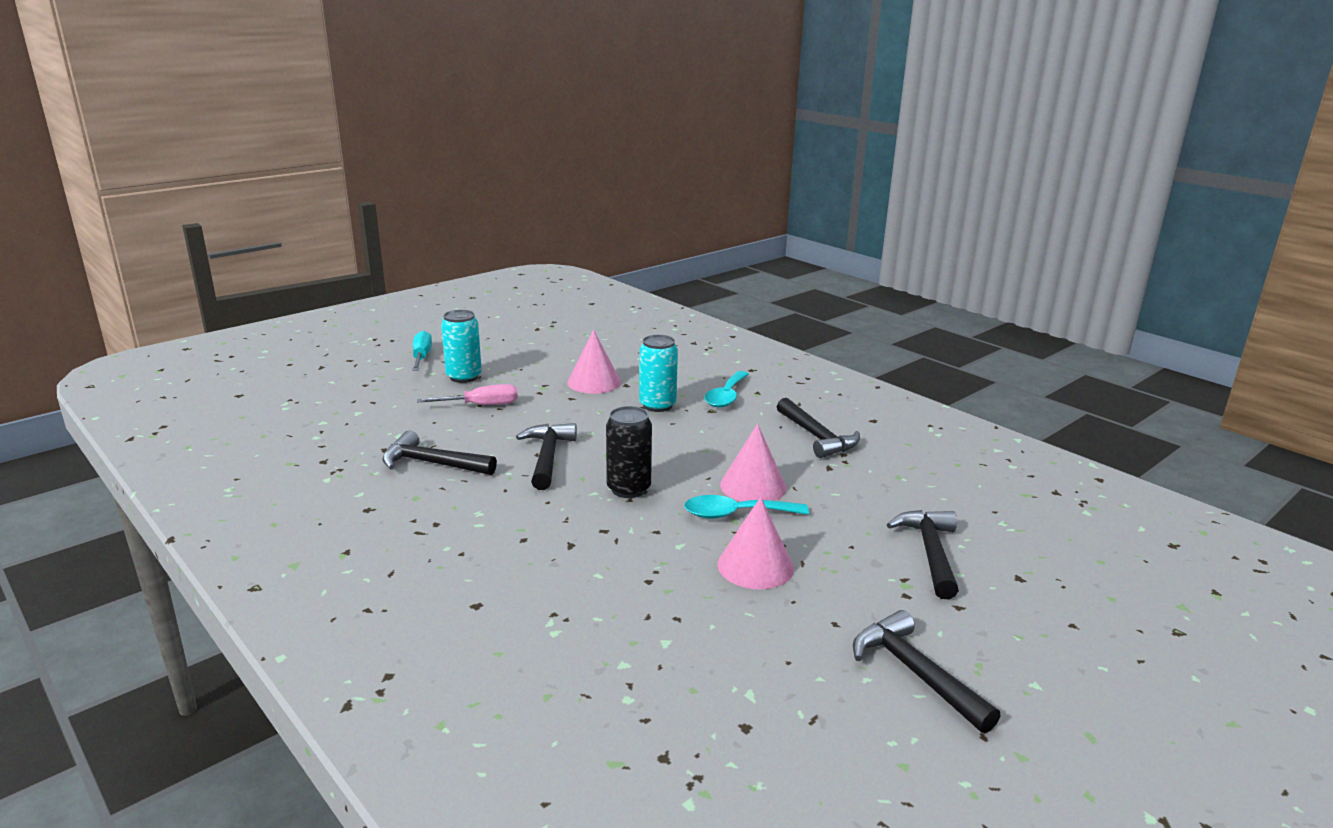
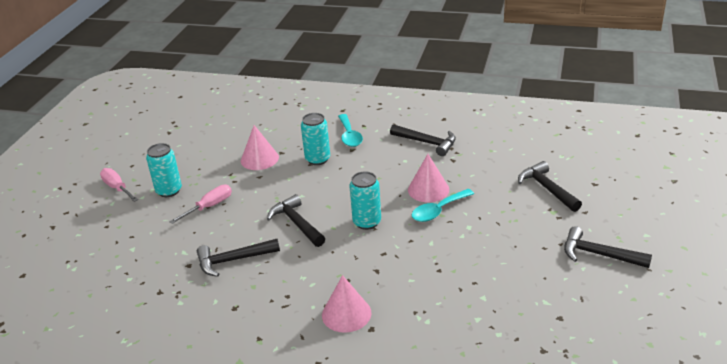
camera: 30 degrees left, 10 degrees up
turquoise screwdriver [412,331,432,371] -> pink screwdriver [100,168,138,202]
black can [606,406,652,498] -> turquoise can [349,171,381,230]
pink cone [718,497,794,589] -> pink cone moved to [322,275,371,333]

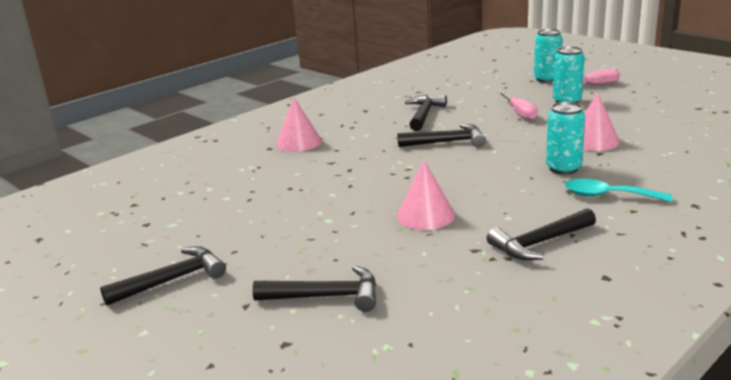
camera: 120 degrees right, 10 degrees down
turquoise can [349,171,381,230] -> turquoise can moved to [534,29,562,83]
turquoise spoon [411,189,474,222] -> none

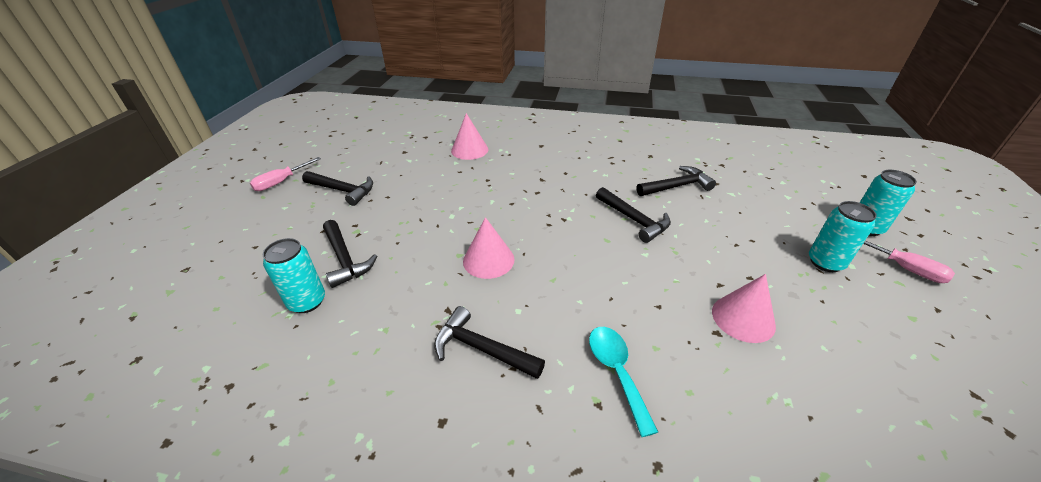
camera: 55 degrees right, 15 degrees up
pink cone [276,97,322,152] -> pink cone moved to [451,113,488,160]
pink screwdriver [498,91,538,120] -> pink screwdriver moved to [250,157,321,191]
turquoise can [546,102,585,175] -> turquoise can moved to [263,238,325,313]

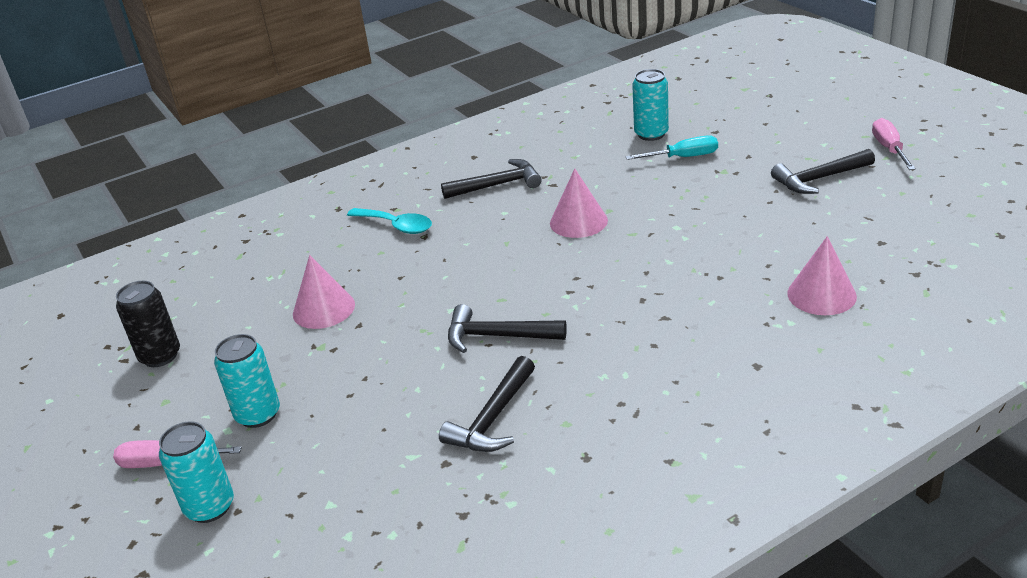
camera: 140 degrees right, 5 degrees down
black hammer [323,220,377,288] -> turquoise screwdriver [625,135,718,160]
none -> black can [116,281,180,367]

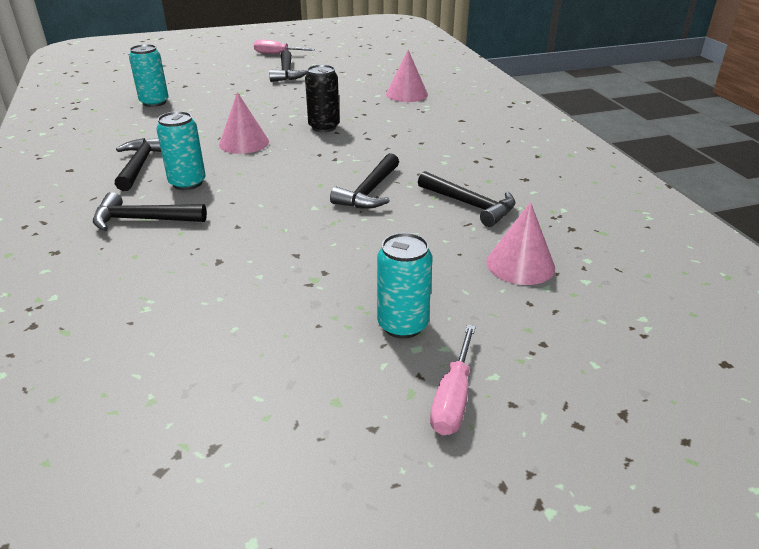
camera: 80 degrees left, 0 degrees up
black can [116,281,180,367] -> black can moved to [305,65,340,132]
turquoise can [159,421,234,523] -> turquoise can moved to [156,111,206,190]
pink cone [293,255,355,329] -> pink cone moved to [486,202,555,285]
turquoise spoon [347,208,432,234] -> black hammer [93,192,207,231]
turquoise screwdriver [625,135,718,160] -> none

